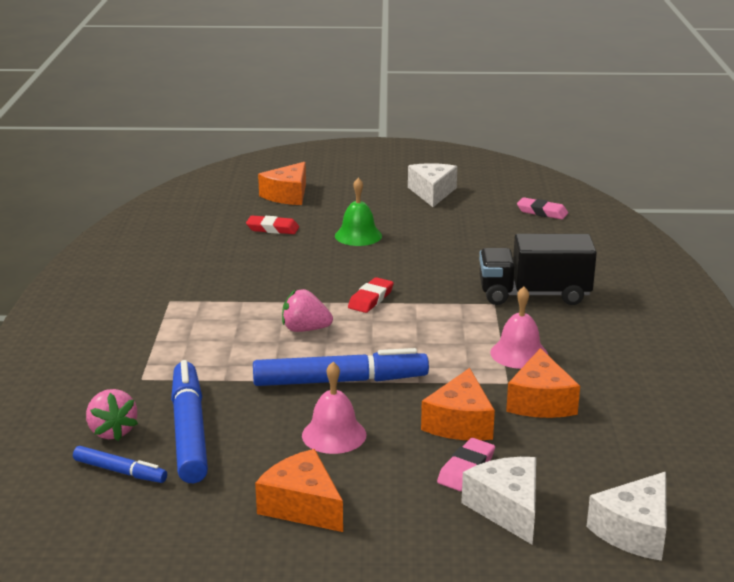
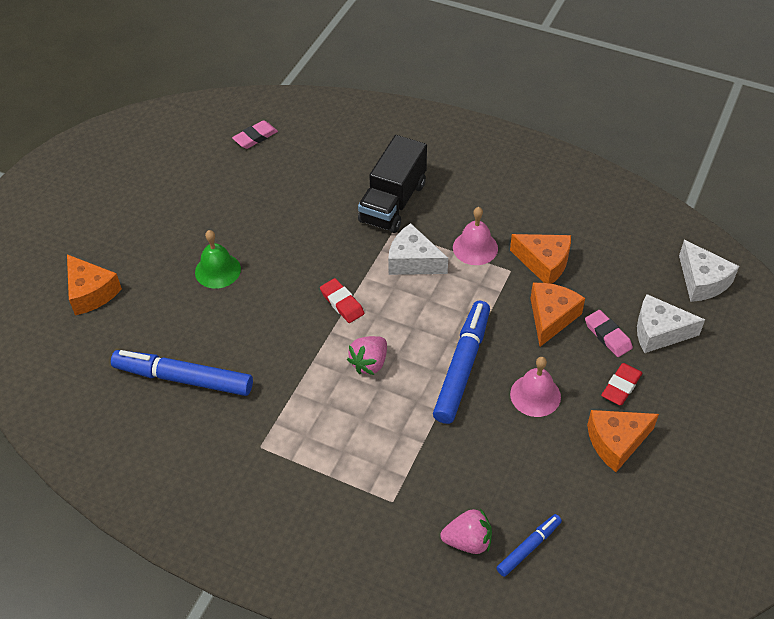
camera: 65 degrees left, 25 degrees up
blue marker [171,360,208,483] -> blue marker moved to [111,350,253,396]
red eraser [246,216,299,234] -> red eraser moved to [601,363,643,405]
white cheese [408,163,457,207] -> white cheese moved to [388,223,448,275]
orange cheese [421,368,495,440] -> orange cheese turned 105 degrees counterclockwise [530,283,585,347]

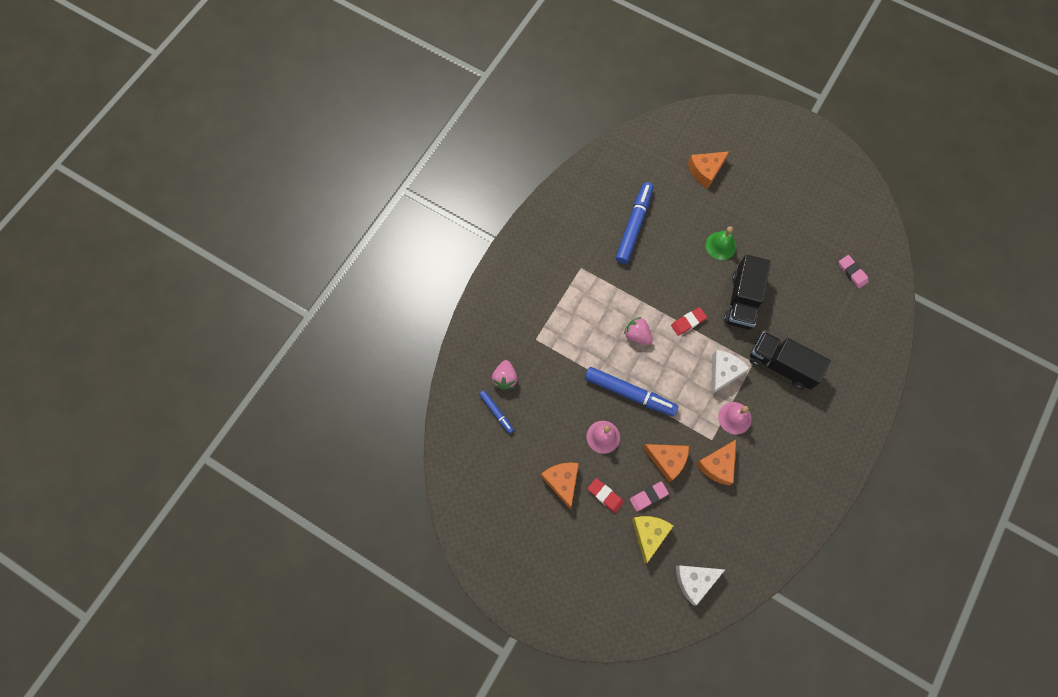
camera: 95 degrees right, 20 degrees up
white cheese [637,294,705,353] -> yellow cheese [632,516,673,564]
none -> black truck [724,255,771,330]

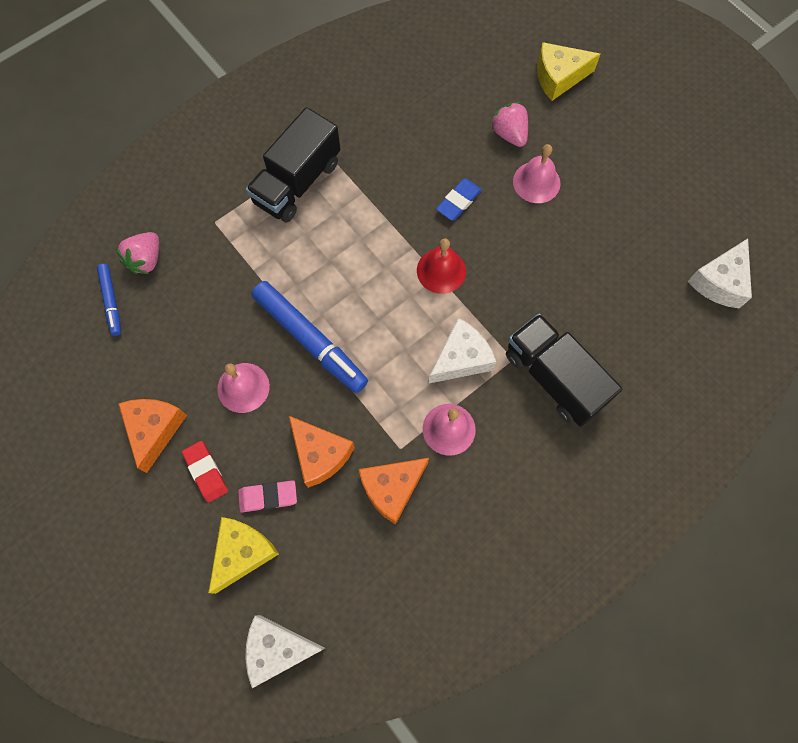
camera: 20 degrees right, 0 degrees up
blue marker [616,182,653,264] -> none
pink strawberry [624,317,652,345] -> pink strawberry moved to [490,102,528,147]
red eraser [671,307,707,336] -> red bell [417,238,466,294]
orange cheese [688,151,729,189] -> yellow cheese [537,42,601,101]
green bell [706,226,736,260] -> pink bell [513,144,560,203]
black truck [724,255,771,330] -> black truck moved to [246,107,340,222]
pink eraser [839,255,869,289] -> white cheese [687,238,752,309]
none -> blue eraser [436,179,482,221]

